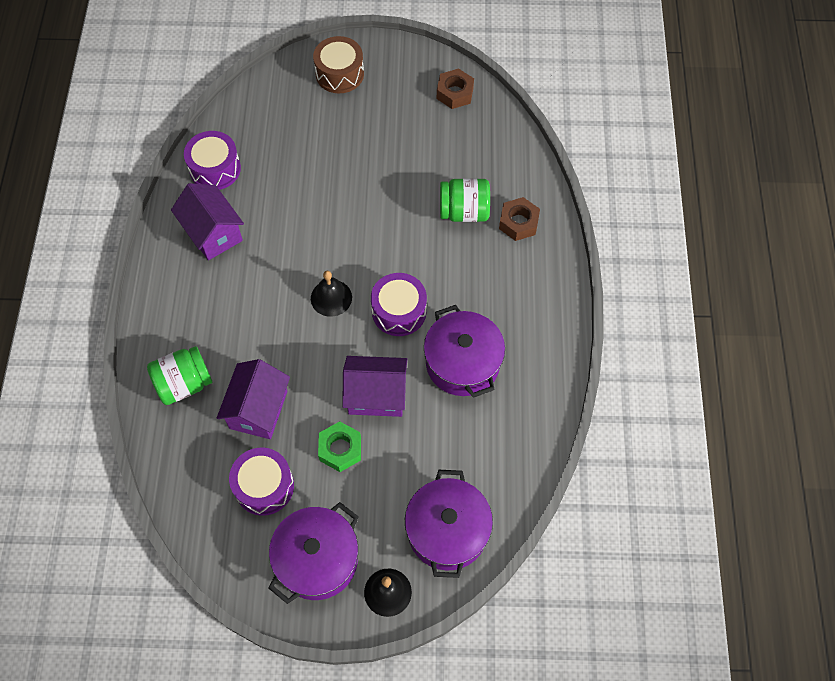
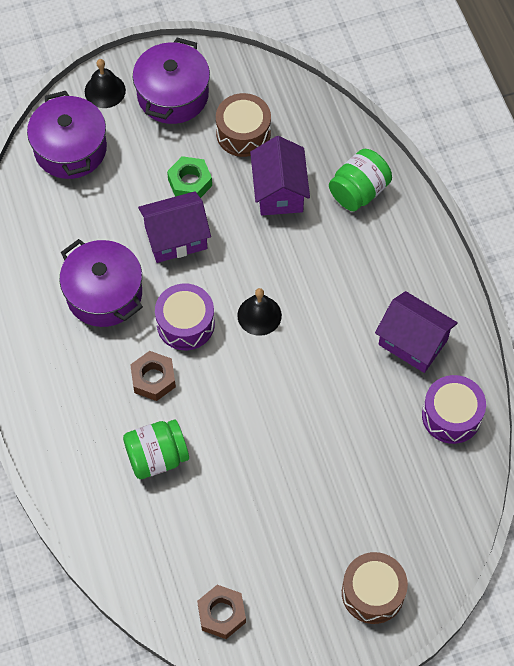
camera: 160 degrees right, 0 degrees up
purple drum [229,448,294,516] -> brown drum [216,93,271,157]
brown nut [499,197,540,241] -> brown nut moved to [130,351,176,401]

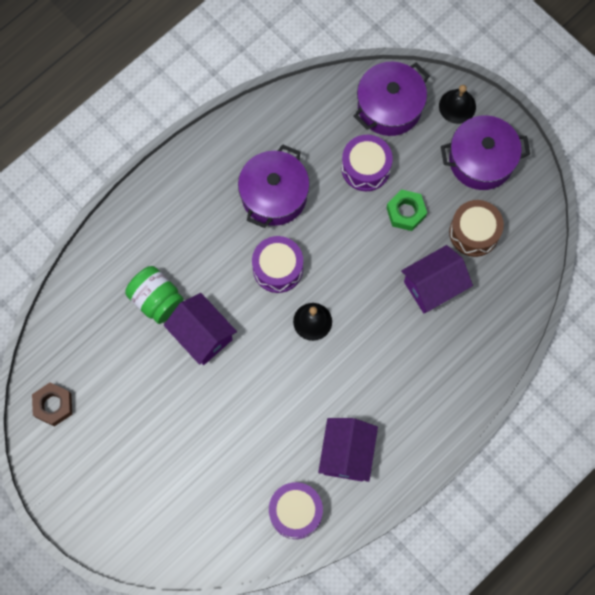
camera: 65 degrees right, 10 degrees up
brown nut [130,351,176,401] -> none
purple house [138,191,211,263] -> purple house moved to [164,293,237,365]
green jar [329,149,392,211] -> none
brown drum [342,552,408,624] -> none
none -> purple drum [341,135,393,191]

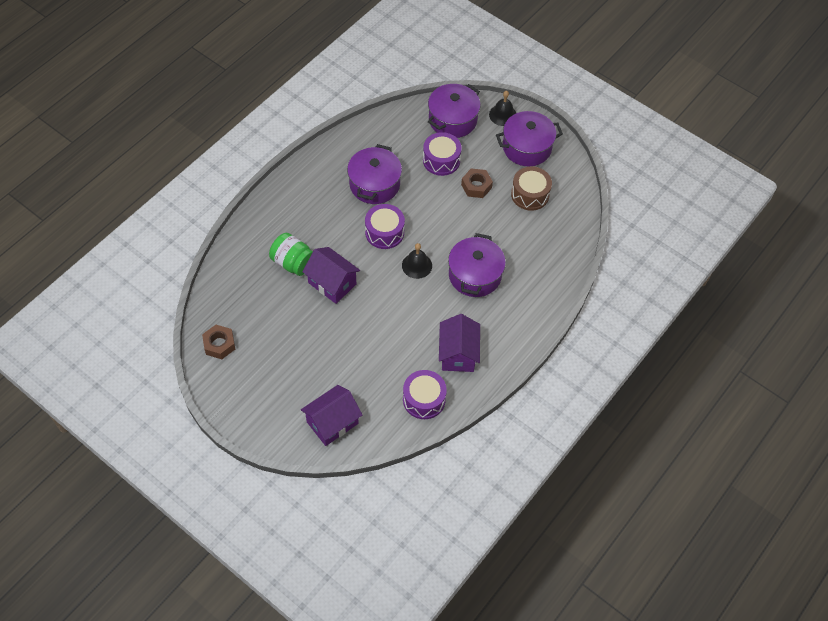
camera: 10 degrees left, 15 degrees down
green nut [387,189,427,231] -> brown nut [461,168,493,198]
purple house [401,245,473,314] -> purple house moved to [301,385,363,446]
none -> purple pot [448,233,506,297]

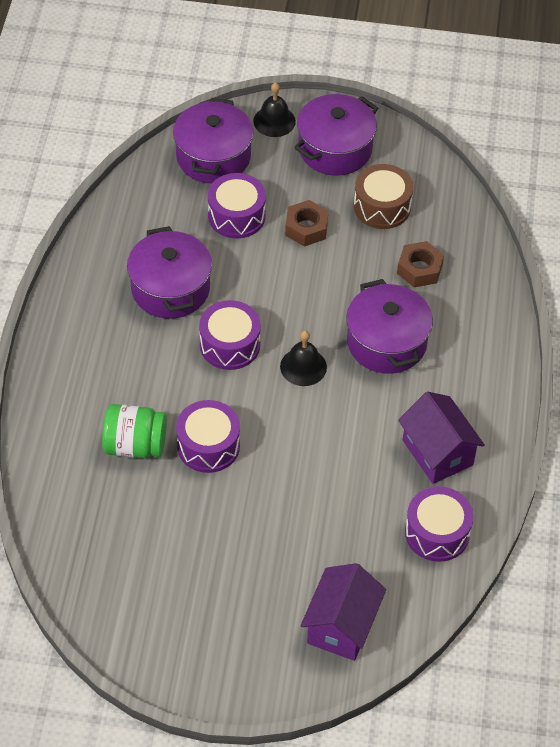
camera: 30 degrees left, 5 degrees down
brown nut [202,325,235,359] -> brown nut moved to [397,241,444,287]
purple house [302,247,360,304] -> purple drum [176,400,240,473]

